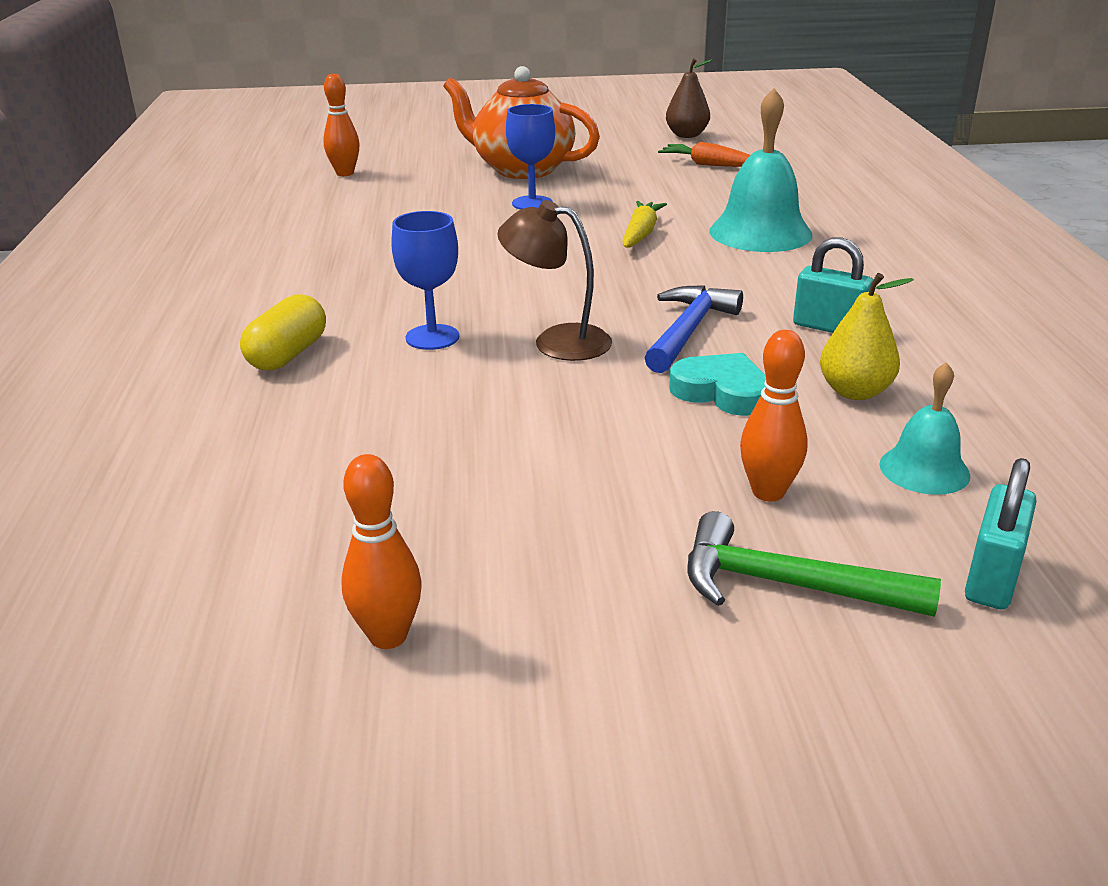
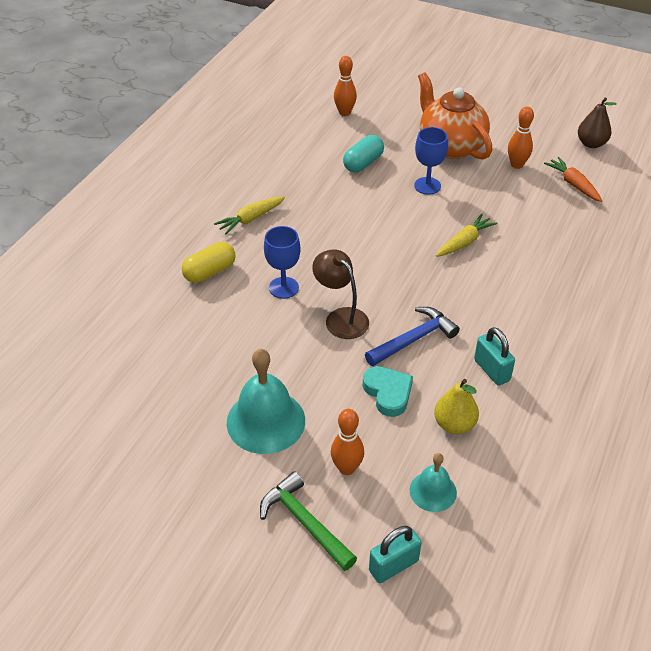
camera: 30 degrees right, 15 degrees up
orange bowling pin [341,454,421,649] -> orange bowling pin moved to [508,107,534,169]
turquoise bell [710,88,813,252] -> turquoise bell moved to [227,349,305,454]
none -> yellow carrot [214,197,285,235]
none -> turquoise capsule [343,135,384,172]

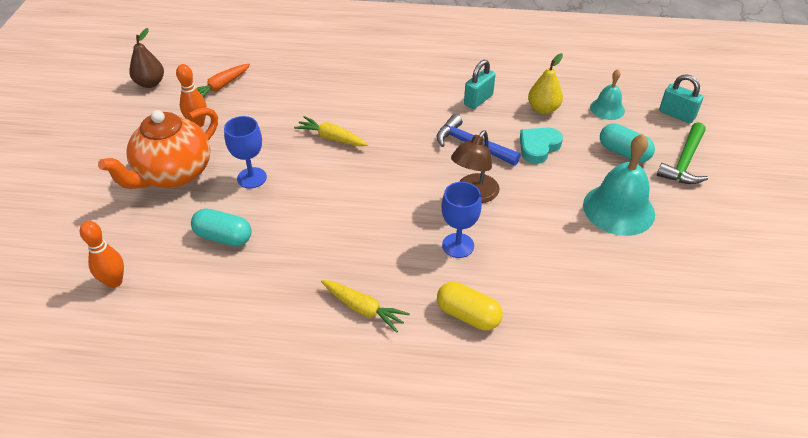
camera: 110 degrees left, 0 degrees up
orange bowling pin [331,409,364,475] -> turquoise capsule [600,123,655,163]

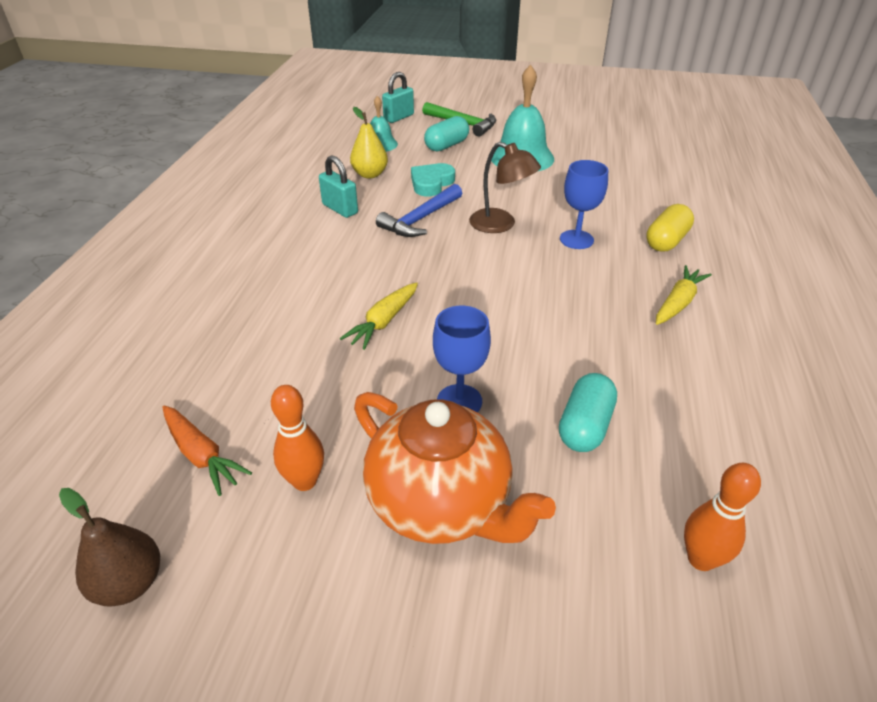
camera: 85 degrees left, 5 degrees down
turquoise heart [520,128,563,164] -> turquoise heart turned 75 degrees clockwise [411,163,455,196]

